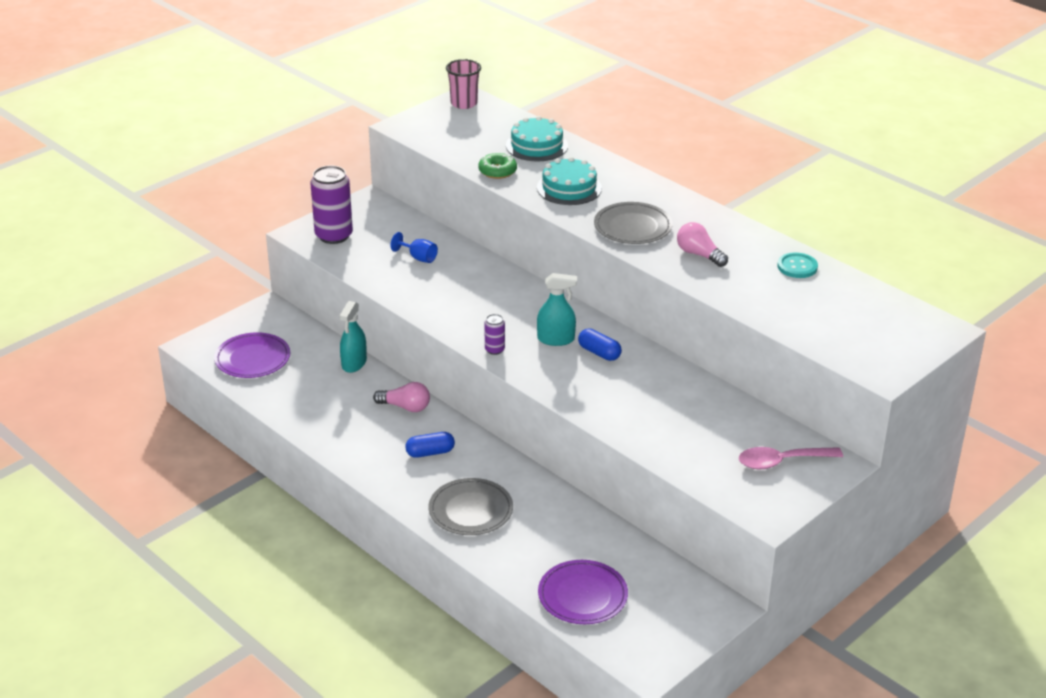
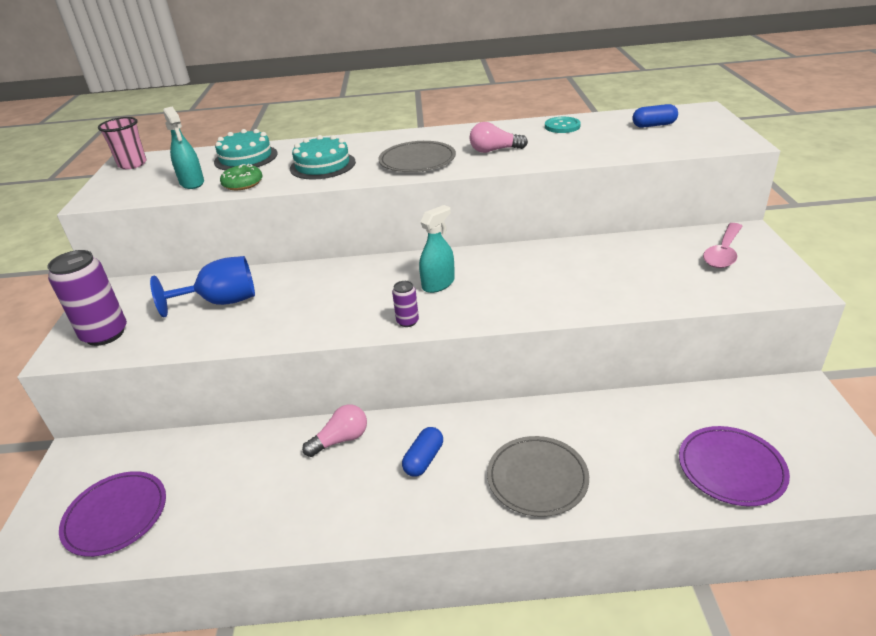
camera: 45 degrees left, 0 degrees up
turquoise spray bottle [339,301,367,373] -> turquoise spray bottle moved to [163,107,204,189]
blue goblet [391,232,438,263] -> blue goblet [150,256,255,317], size x1.80
blue capsule [578,329,622,361] -> blue capsule moved to [632,104,678,128]

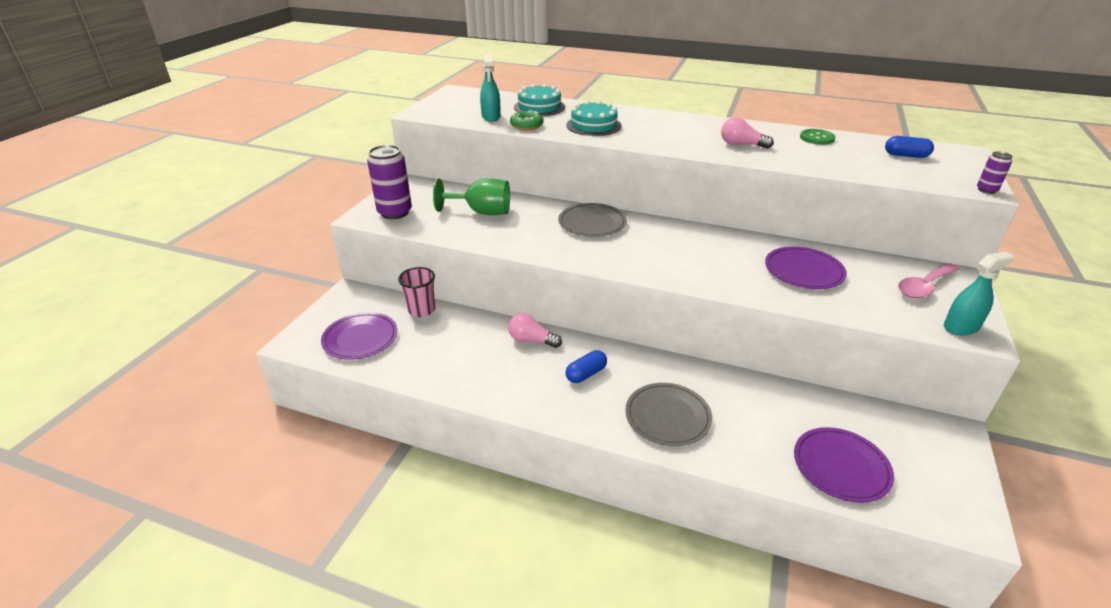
camera: 20 degrees right, 0 degrees up
pink cup [98,117,147,169] -> pink cup moved to [398,267,435,317]
blue goblet [150,256,255,317] -> green goblet [433,178,510,215]
pink light bulb [302,404,367,457] -> pink light bulb turned 150 degrees counterclockwise [508,313,562,348]
grey plate [378,141,456,172] -> grey plate moved to [558,203,627,237]
purple can [392,281,419,327] -> purple can moved to [977,151,1013,194]
turquoise spray bottle [419,205,455,293] -> turquoise spray bottle moved to [944,252,1014,336]
turquoise button [545,117,581,133] -> green button [800,129,835,145]
none -> purple plate [765,246,847,289]

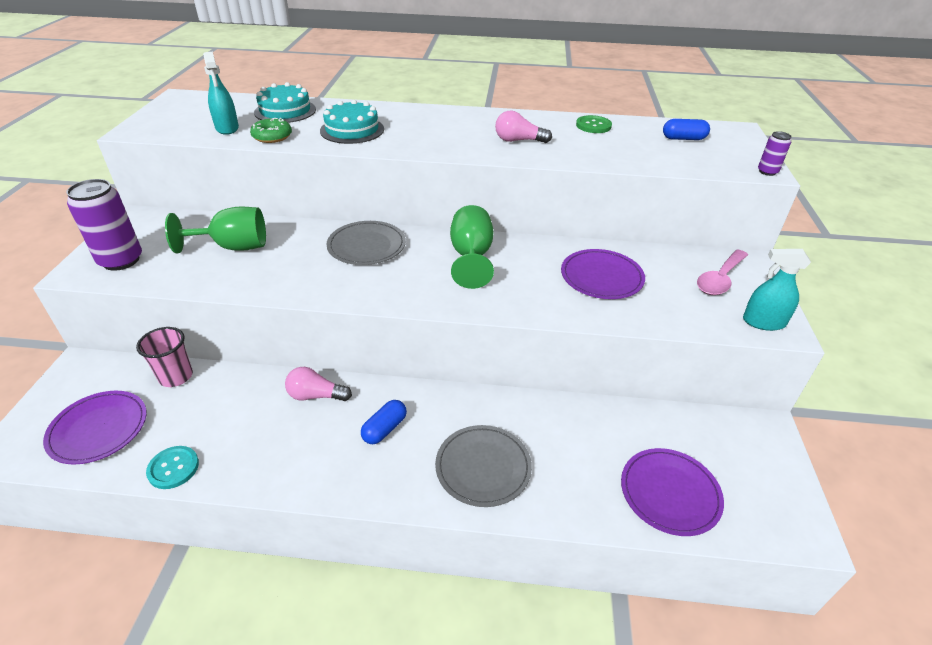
camera: 15 degrees left, 5 degrees up
turquoise spray bottle [944,252,1014,336] -> turquoise spray bottle turned 135 degrees counterclockwise [743,249,811,331]
none -> turquoise button [146,446,199,489]
none -> green goblet [450,205,494,289]

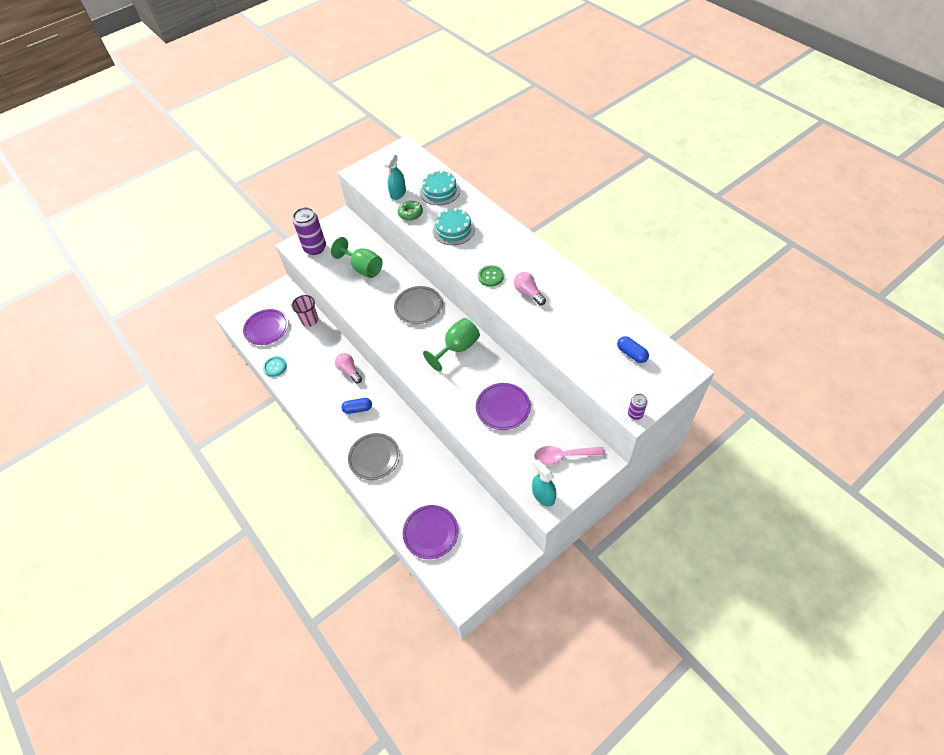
camera: 50 degrees right, 15 degrees up
green button [576,115,612,133] -> green button moved to [478,265,504,287]

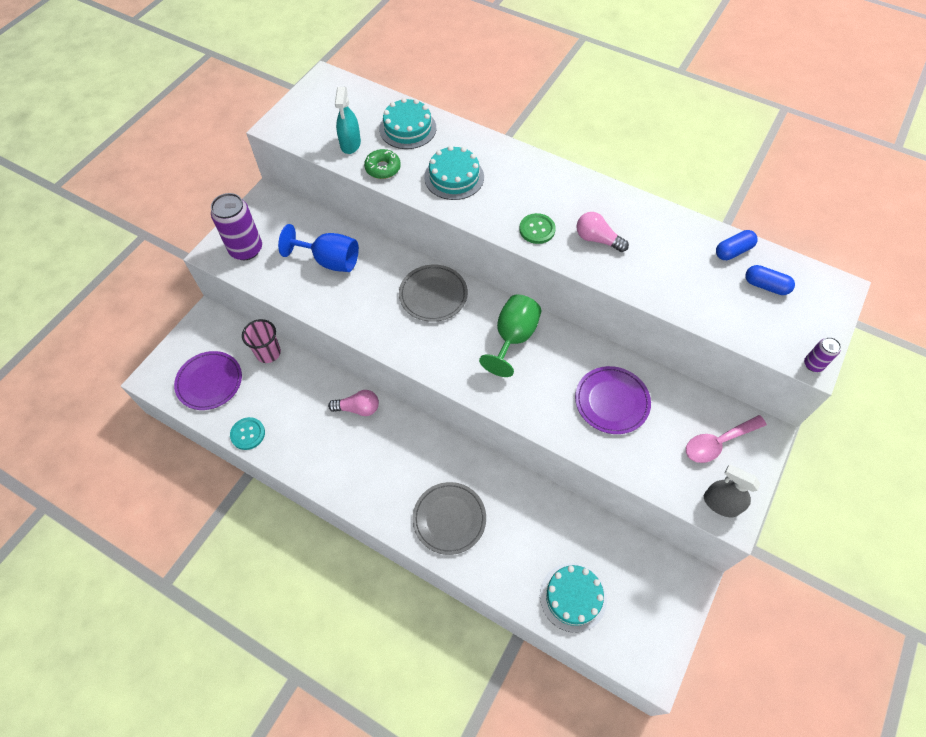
camera: 25 degrees left, 5 degrees up
green goblet [331,237,383,278] -> blue goblet [278,224,359,272]
pink light bulb [335,353,362,383] -> pink light bulb turned 150 degrees clockwise [328,390,379,416]
blue capsule [341,398,372,414] -> blue capsule moved to [716,230,757,260]
purple plate [403,505,459,559] -> turquoise cake [540,563,607,633]
turquoise spray bottle [532,459,556,506] -> grey spray bottle [704,465,760,517]

